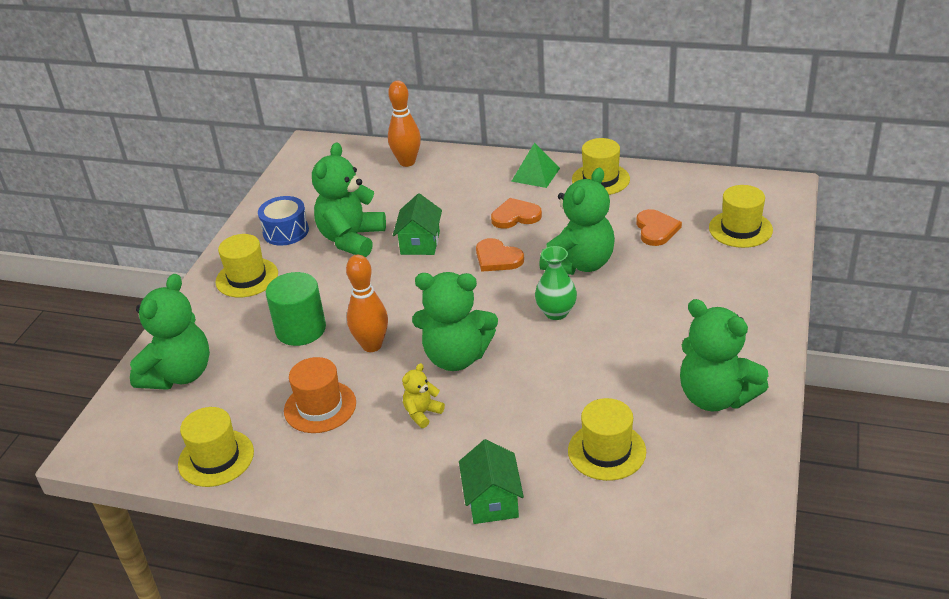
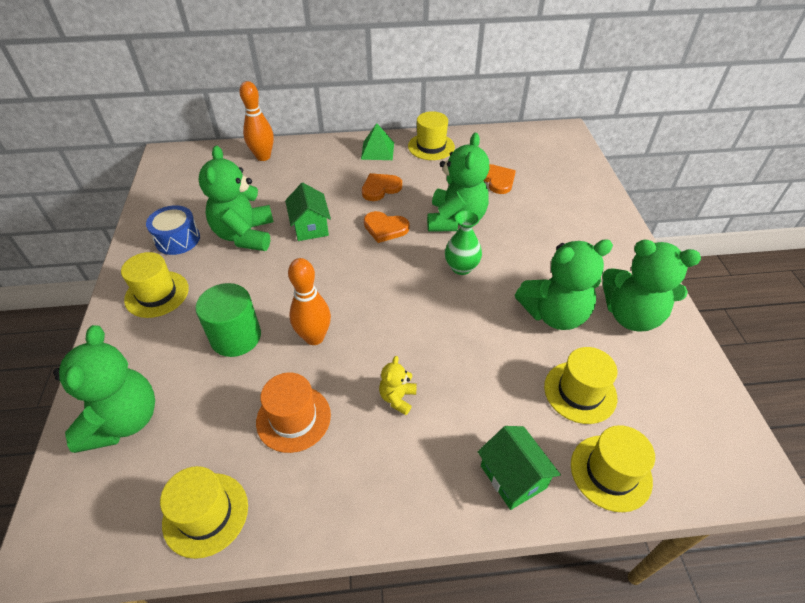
camera: 25 degrees left, 10 degrees up
green teddy bear [412,272,498,371] -> green teddy bear moved to [515,239,613,330]
yellow hat [709,185,773,248] -> yellow hat moved to [571,425,655,512]

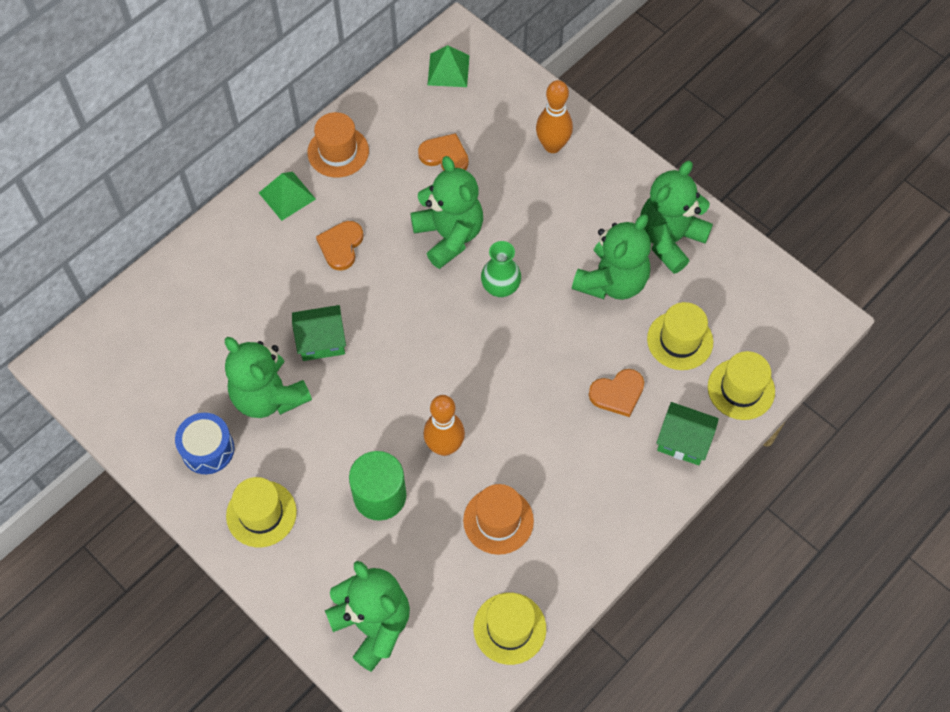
camera: 40 degrees left, 15 degrees up
orange bowling pin [239,81,274,161] -> orange bowling pin moved to [536,80,573,153]
green house [285,183,331,241] -> green house turned 45 degrees counterclockwise [292,305,346,361]
orange heart [364,211,410,243] -> orange heart moved to [589,369,644,417]
yellow teddy bear [379,356,417,415] -> none
yellow hat [408,111,455,160] -> orange hat [307,112,369,177]
green teddy bear [602,239,701,331] -> green teddy bear turned 150 degrees clockwise [640,161,713,274]
none -> green pyramid [428,45,470,87]

